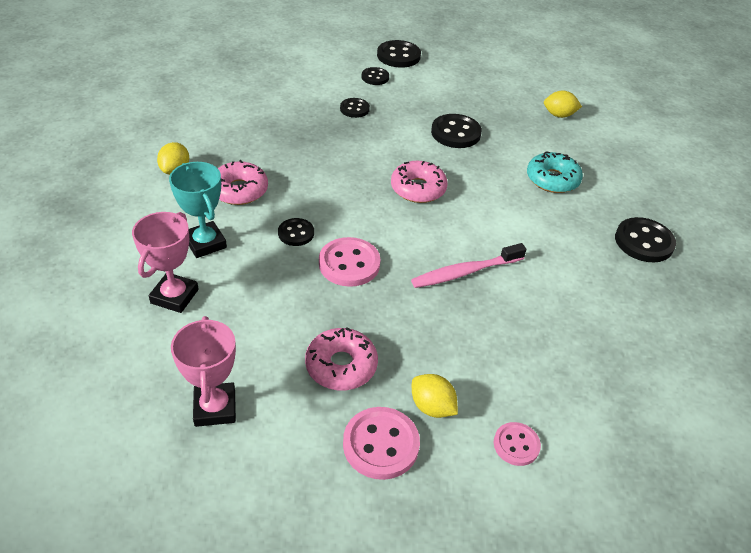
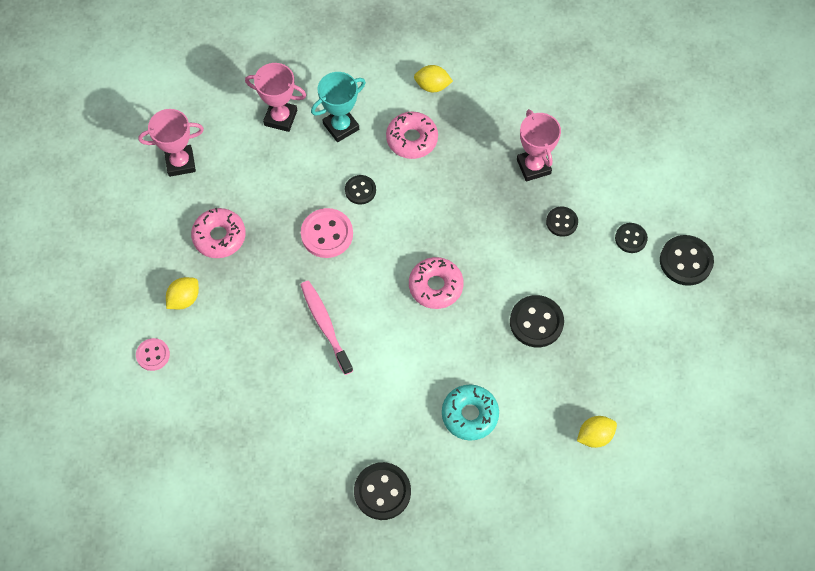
camera: 90 degrees right, 20 degrees up
pink button [343,407,420,480] -> none
yellow lemon [544,90,582,118] -> yellow lemon turned 60 degrees clockwise [577,416,617,448]
none -> pink trophy [517,109,561,181]

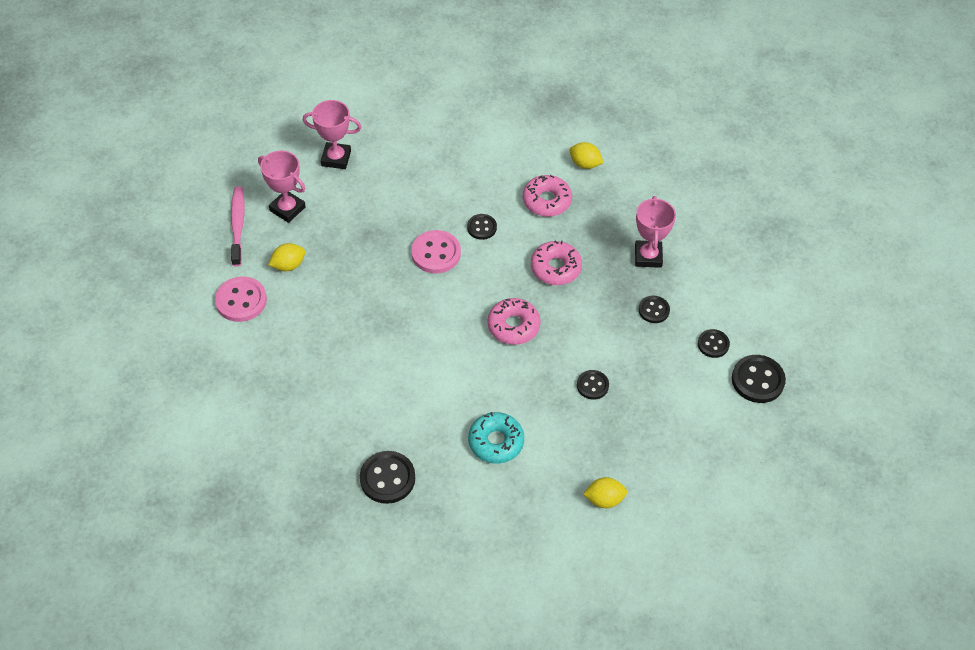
camera: 20 degrees right, 10 degrees down
pink button [136,338,170,371] -> pink button [215,276,267,322], size x1.64
pink donut [191,208,246,258] -> pink donut moved to [531,241,582,285]
pink trophy [245,63,306,132] -> pink trophy moved to [258,150,306,223]
pink toothbrush [300,281,353,375] -> pink toothbrush moved to [231,186,245,266]
turquoise trophy [311,72,366,142] -> none
black button [510,295,564,348] -> black button [577,370,609,400], size x0.61

